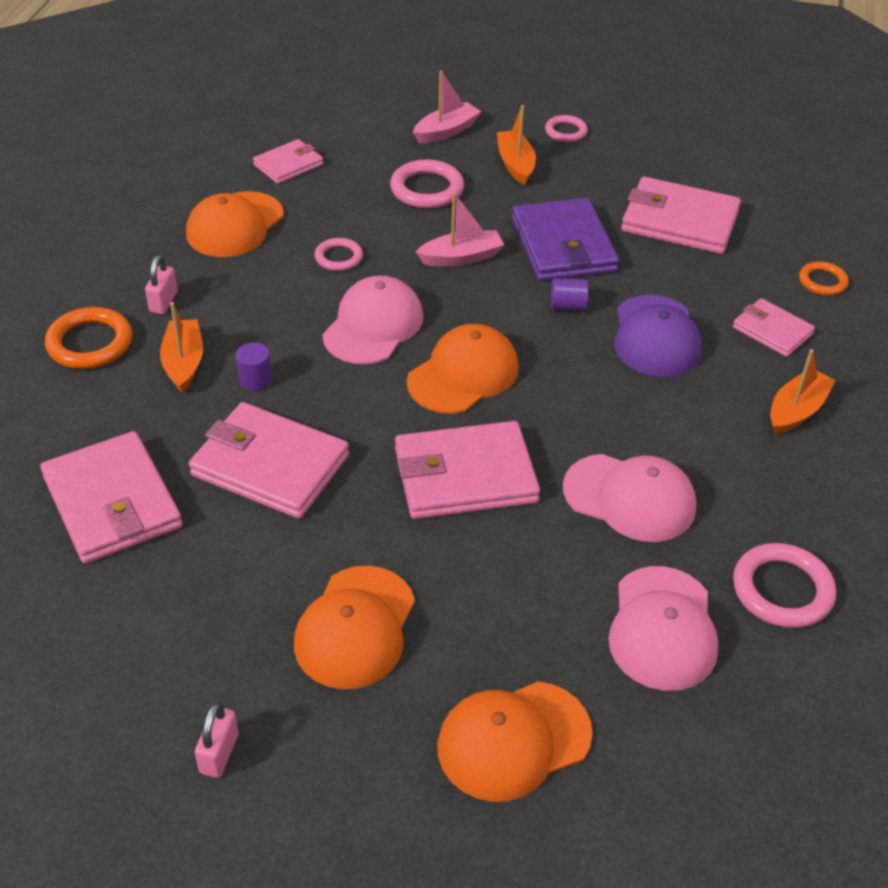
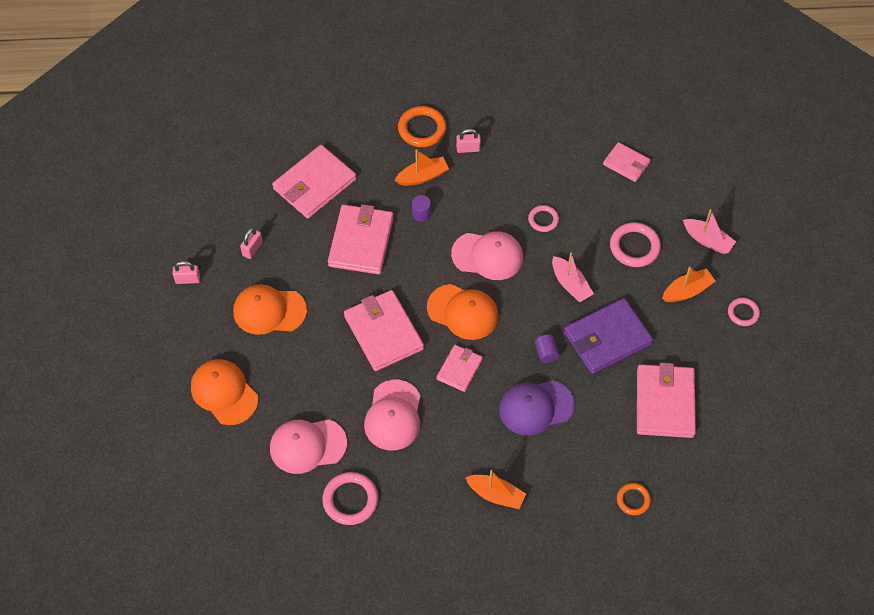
camera: 75 degrees right, 15 degrees up
orange cap [186,191,283,257] -> none
pink wallet [733,298,815,357] -> pink wallet moved to [437,345,483,392]
none -> pink padlock [240,227,263,259]

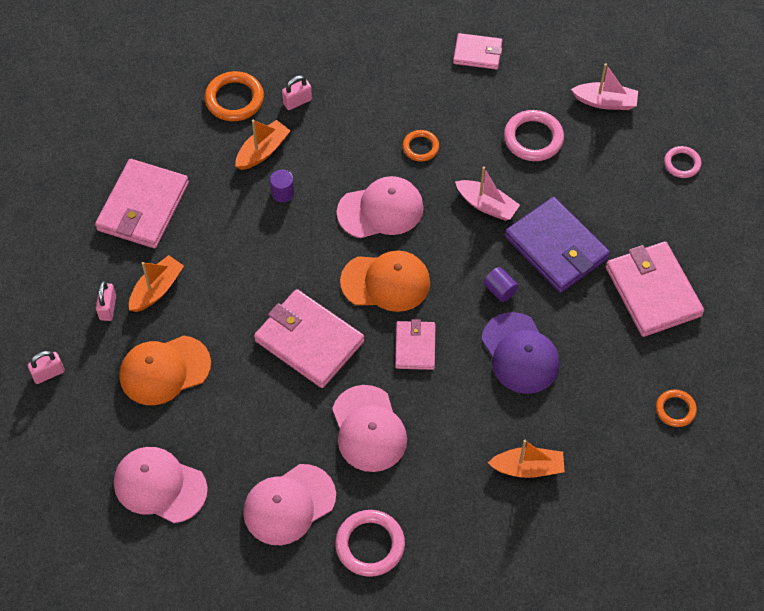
camera: 25 degrees left, 0 degrees up
orange cap [191,359,258,425] -> pink cap [114,447,208,523]
pink wallet [328,204,394,274] -> none
purple cap [499,380,575,436] -> purple cap turned 75 degrees counterclockwise [481,312,560,394]
pink ring [528,205,559,232] -> orange ring [402,130,439,162]
purple wallet [564,298,653,374] -> purple wallet turned 75 degrees counterclockwise [505,197,610,293]
orange boat [662,267,716,302] -> orange boat moved to [129,255,184,312]

